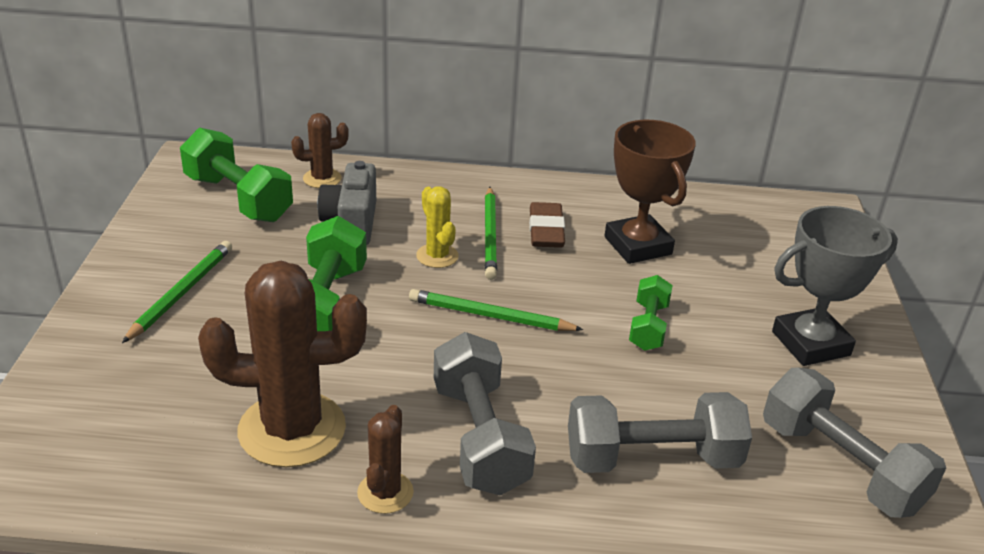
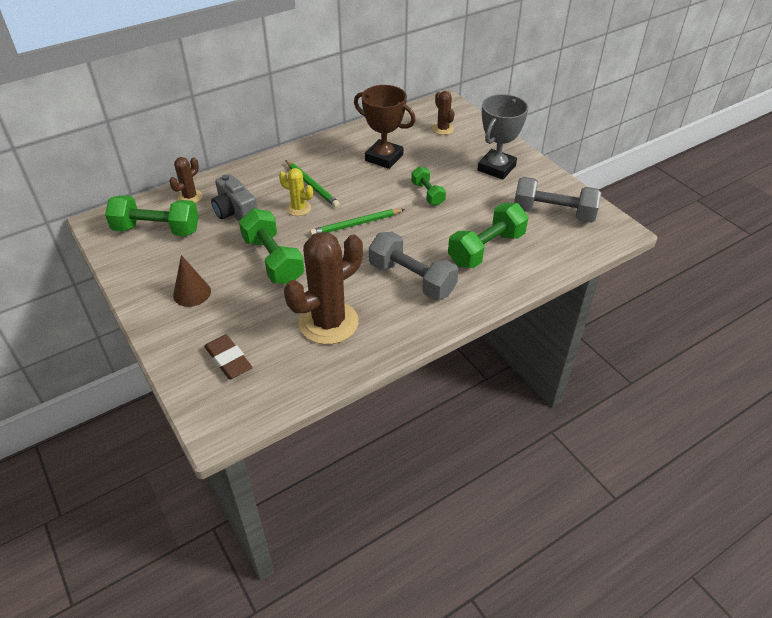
camera: 35 degrees left, 10 degrees up
green pencil [122,241,232,343] -> brown cone [173,255,211,307]
brown cactus [357,405,414,514] -> brown cactus moved to [432,91,455,135]
brown eraser [529,202,565,248] -> brown eraser moved to [204,334,252,379]
grey dumbbell [568,392,752,473] -> green dumbbell [448,203,528,268]

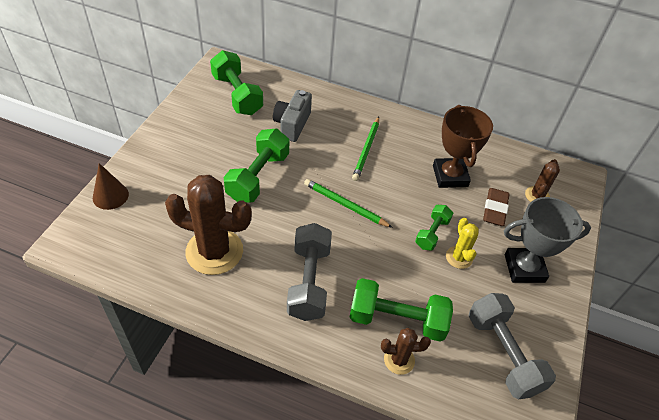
camera: 50 degrees right, 5 degrees up
brown cactus [169,157,203,203] -> brown cactus moved to [381,328,431,375]
brown cone [173,255,211,307] -> brown cone moved to [93,163,129,210]
brown eraser [204,334,252,379] -> brown eraser moved to [483,188,510,226]
yellow cactus [279,168,313,216] -> yellow cactus moved to [446,218,479,269]

